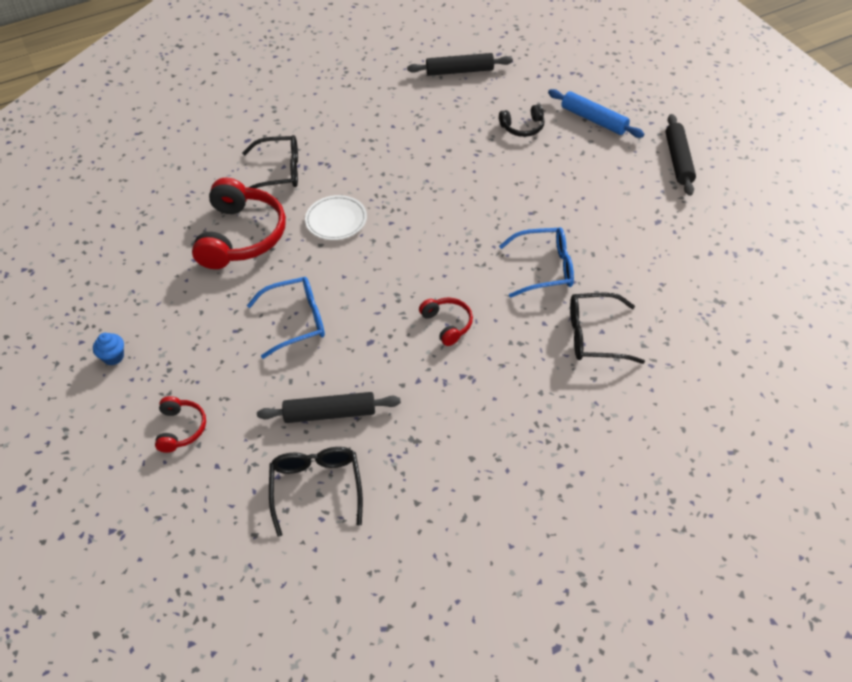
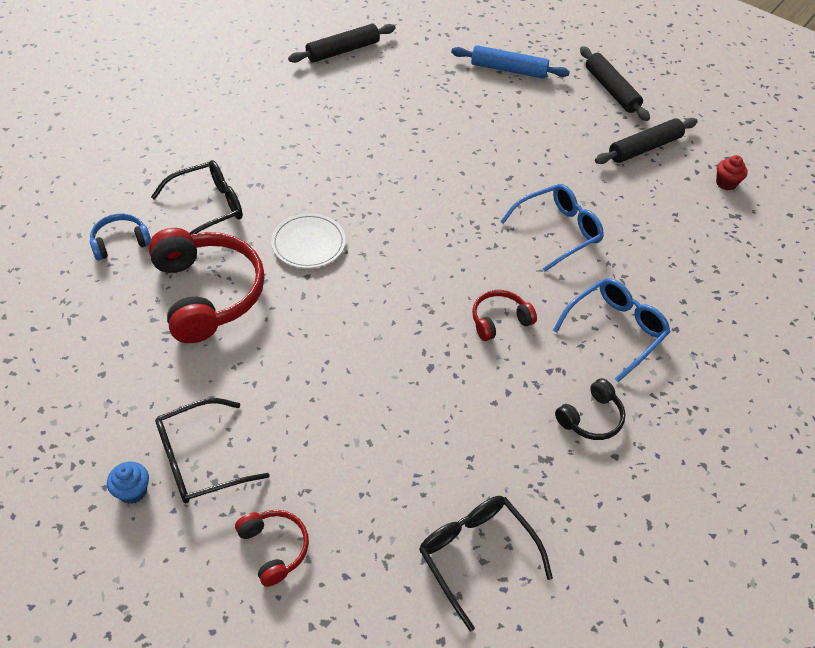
camera: 30 degrees left, 0 degrees up
blue glasses [247,277,325,359] -> blue glasses moved to [553,278,671,382]
black rolling pin [257,392,401,423] -> black rolling pin moved to [595,118,698,164]
red headphones [419,298,473,346] -> red headphones turned 60 degrees counterclockwise [472,290,537,341]
black headphones [499,104,545,137] -> black headphones moved to [555,378,626,440]
black glasses [570,292,645,364] -> black glasses moved to [155,398,270,503]
none -> blue headphones [90,214,151,260]
none -> red cupcake [716,155,748,190]

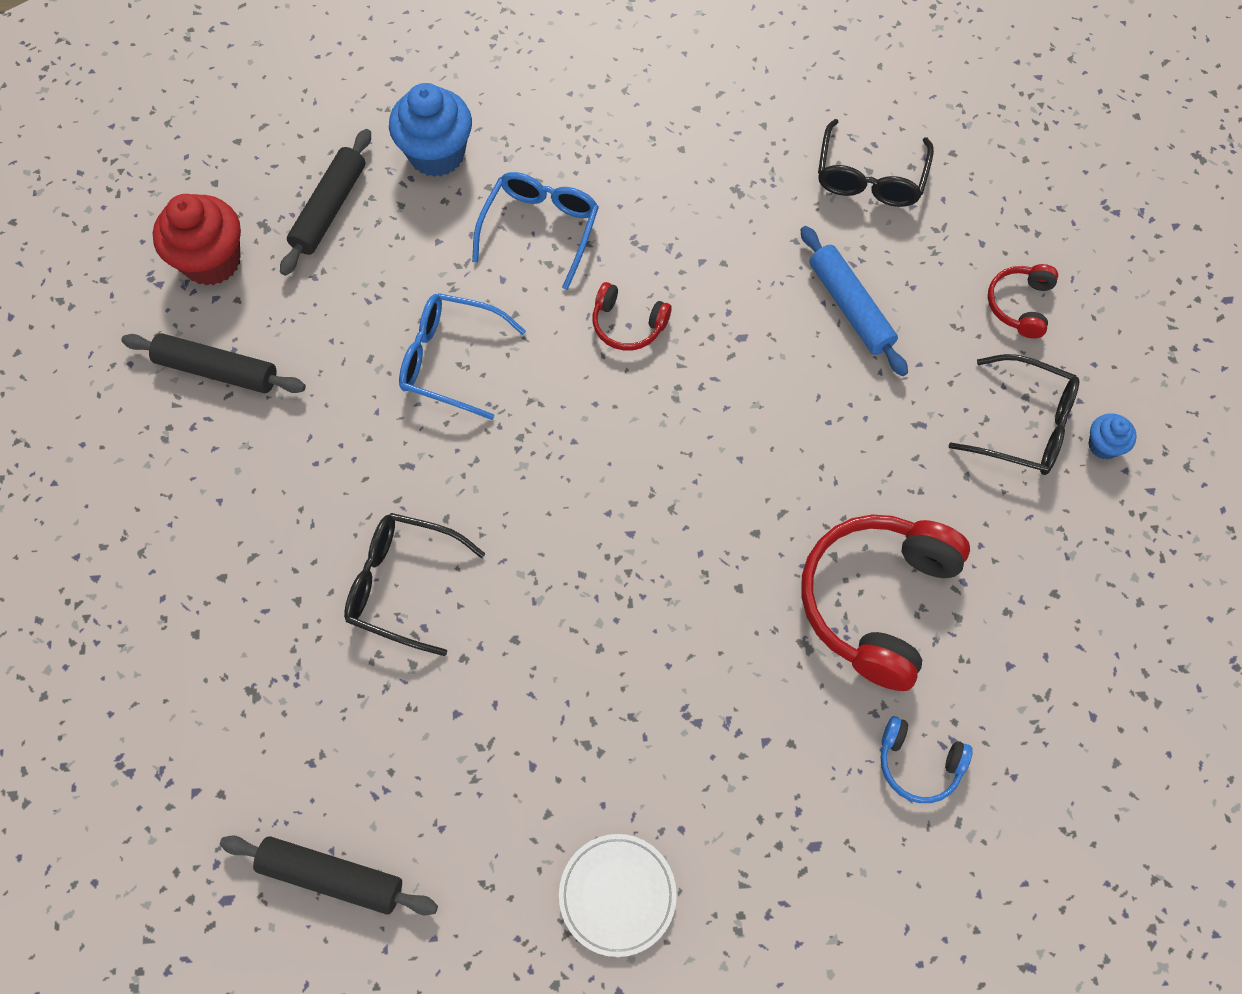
camera: 130 degrees left, 15 degrees up
black glasses [151,160,243,235] -> black glasses moved to [344,513,485,656]
white plate [271,213,346,268] -> white plate moved to [559,834,677,957]
blue rolling pin [451,45,570,79] -> blue rolling pin moved to [801,226,908,376]
blue glasses [553,278,671,382] -> blue glasses turned 105 degrees clockwise [472,172,599,290]
black headphones [555,378,626,440] -> none
black rolling pin [580,46,650,121] -> black rolling pin moved to [280,129,371,276]
red cupcake [716,155,748,190] -> red cupcake [153,194,241,286], size x1.99
none -> blue cupcake [389,83,472,177]

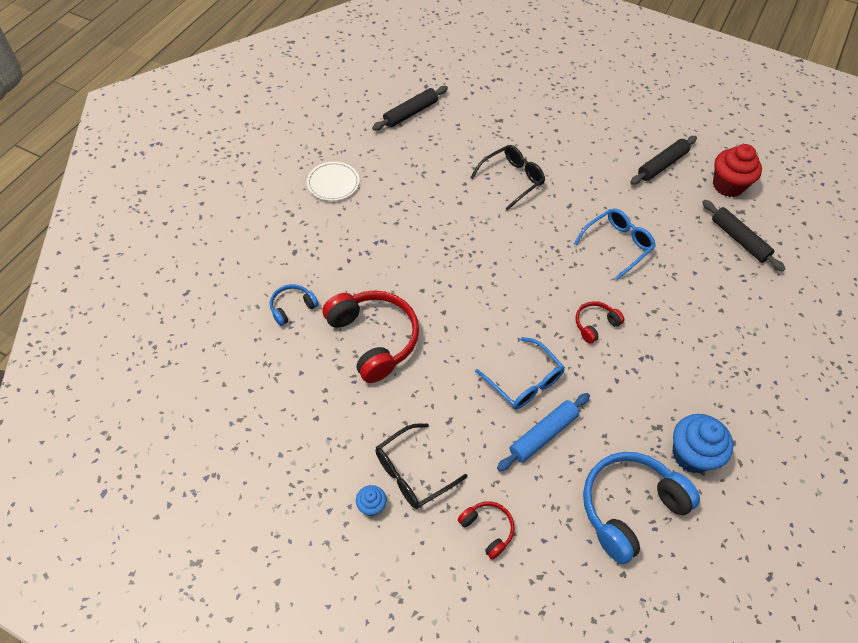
camera: 120 degrees right, 10 degrees down
blue cupcake [389,83,472,177] -> blue cupcake moved to [672,414,733,473]
blue glasses [472,172,599,290] -> blue glasses moved to [475,337,565,410]
blue rolling pin [801,226,908,376] -> blue rolling pin turned 45 degrees counterclockwise [497,393,590,471]
black glasses [818,119,934,207] -> blue headphones [583,452,700,564]

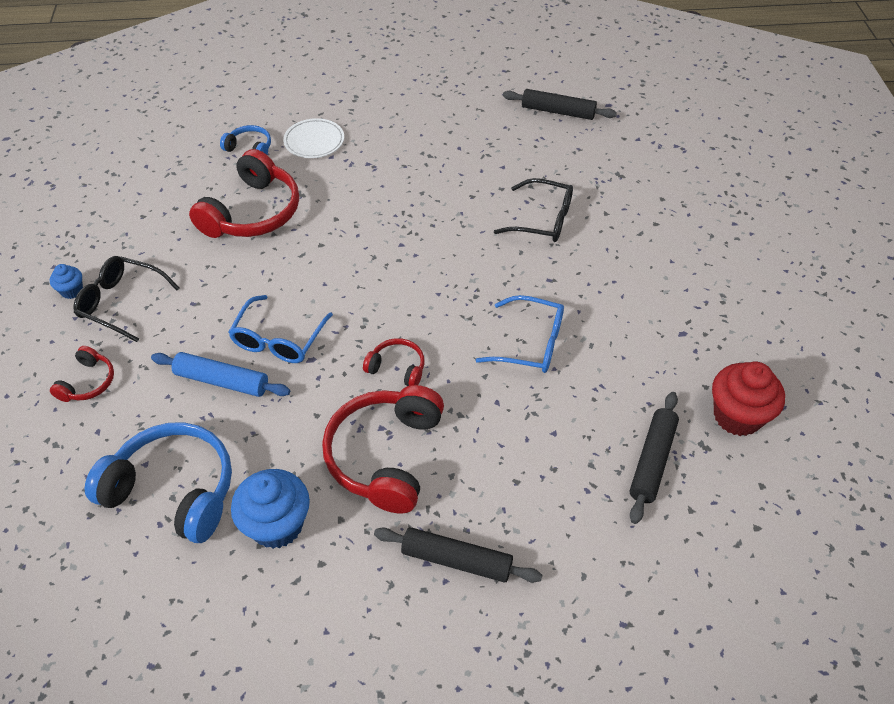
camera: 60 degrees right, 5 degrees down
white plate [307,162,360,201] -> white plate moved to [283,118,344,158]
black rolling pin [630,136,697,185] -> black rolling pin moved to [374,527,542,583]
none -> red headphones [322,385,444,513]

